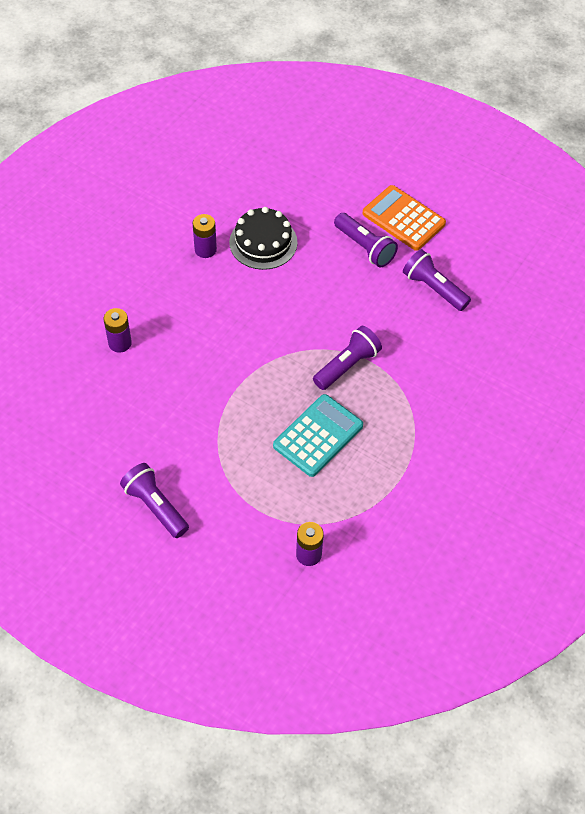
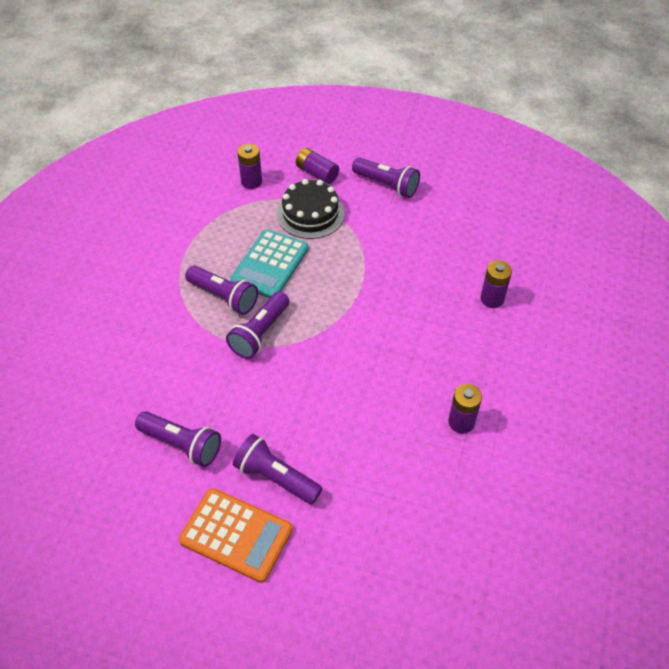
camera: 165 degrees right, 5 degrees down
black cake [229,207,297,270] -> black cake moved to [277,179,344,239]
none -> purple flashlight [185,265,258,315]
none -> purple battery [296,148,339,184]

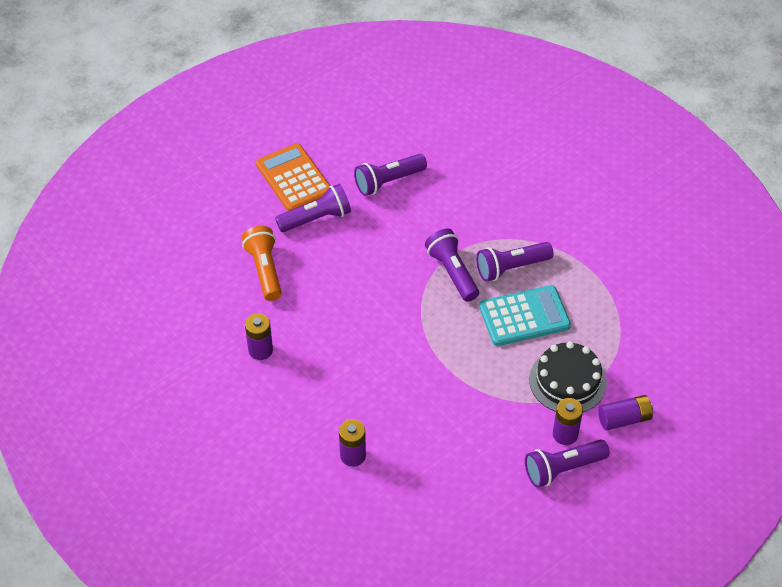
camera: 125 degrees right, 0 degrees up
orange calculator [179,488,292,583] -> orange calculator turned 90 degrees clockwise [256,143,330,211]
turquoise calculator [230,230,309,298] -> turquoise calculator turned 105 degrees clockwise [479,285,571,346]
purple battery [237,144,262,189] -> purple battery moved to [553,398,583,445]
none -> orange flashlight [242,226,282,301]

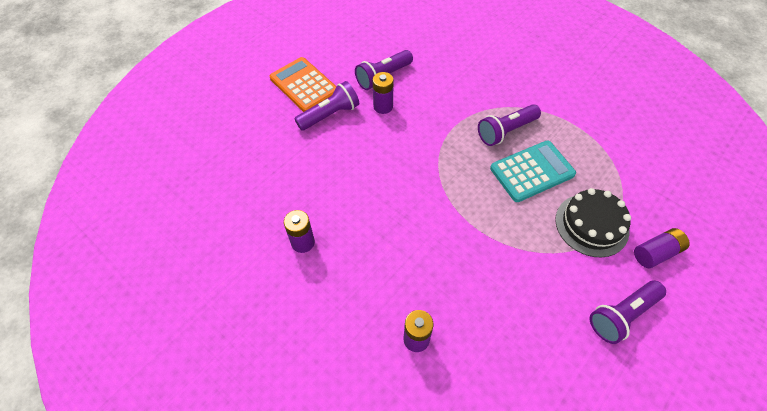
camera: 10 degrees left, 5 degrees up
orange flashlight [242,226,282,301] -> none
purple flashlight [425,229,479,302] -> none
purple battery [553,398,583,445] -> purple battery moved to [373,72,394,114]

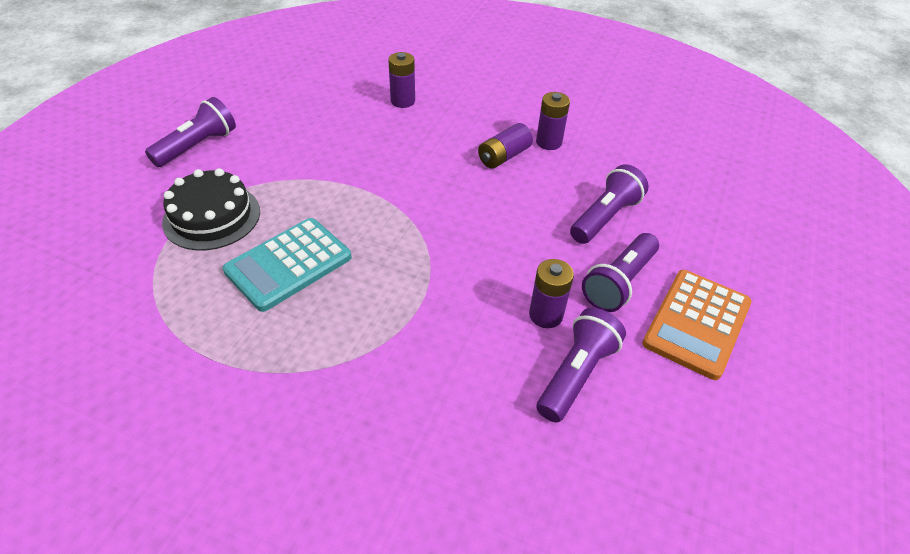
camera: 160 degrees right, 10 degrees down
orange calculator [270,57,337,112] -> orange calculator turned 90 degrees clockwise [642,270,751,380]
purple flashlight [478,104,541,146] -> purple flashlight moved to [570,164,649,244]
purple battery [634,228,690,268] -> purple battery moved to [478,123,533,169]

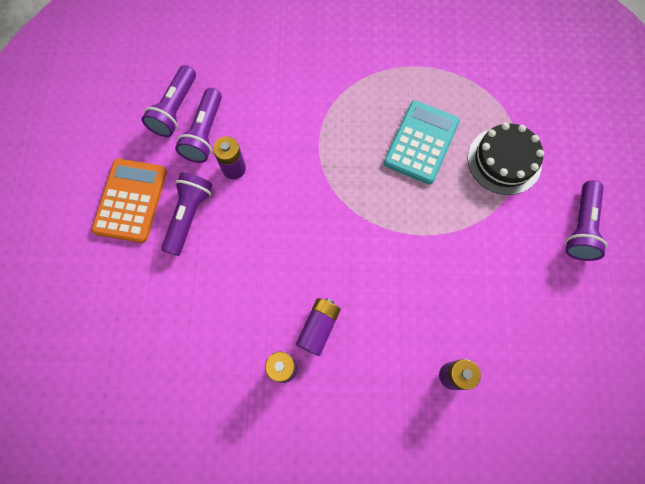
camera: 160 degrees right, 25 degrees up
purple flashlight [570,164,649,244] -> purple flashlight moved to [142,65,196,137]

